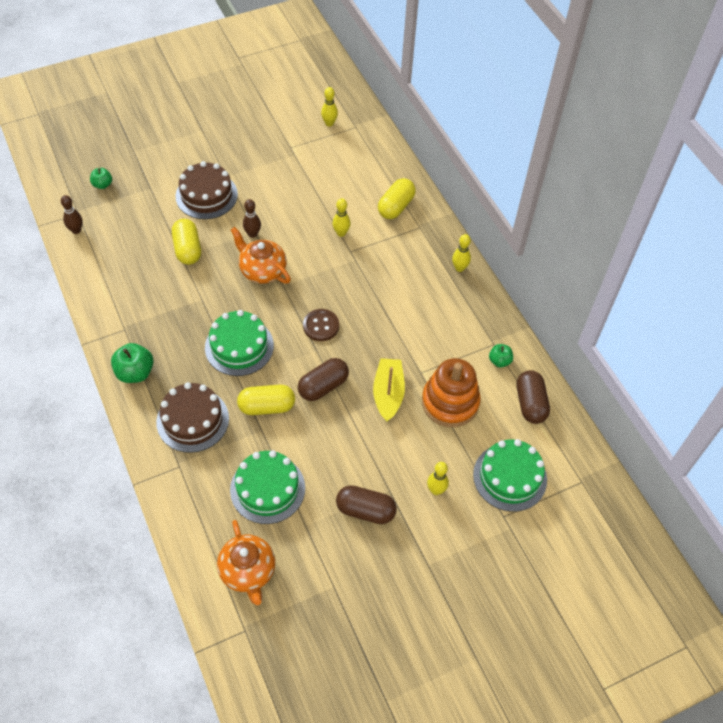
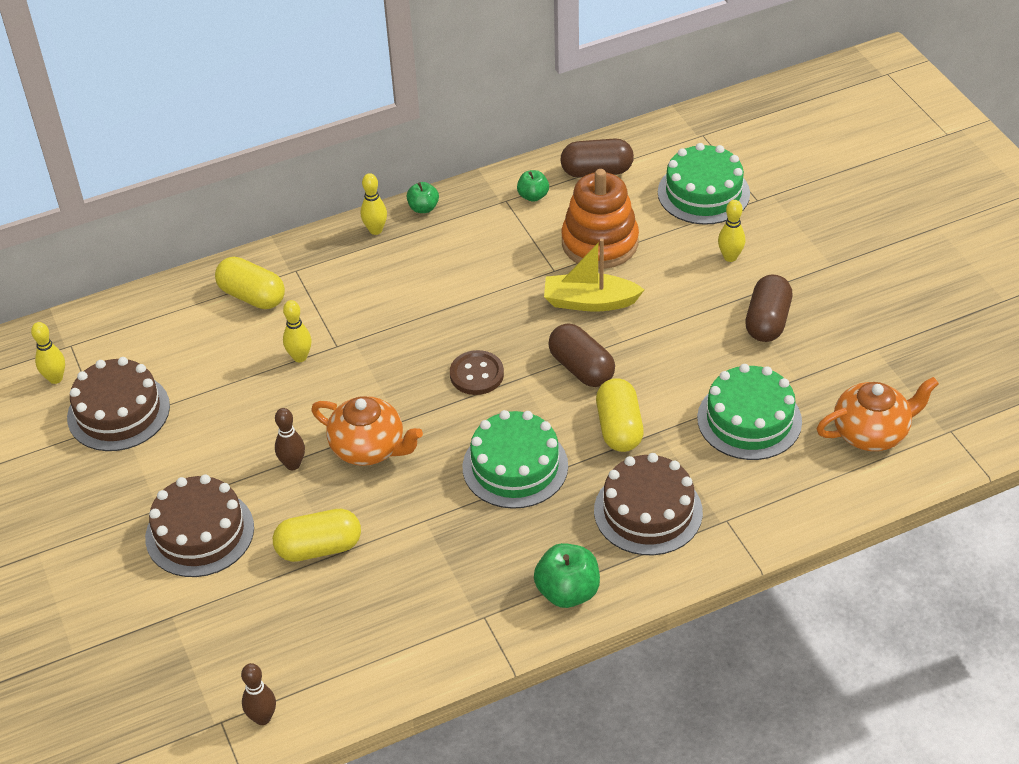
camera: 85 degrees left, 10 degrees down
green apple [90,168,112,189] -> green apple moved to [407,182,439,213]
orange teapot [231,227,291,284] -> orange teapot turned 105 degrees counterclockwise [311,396,423,466]
none -> brown cake [67,357,170,451]

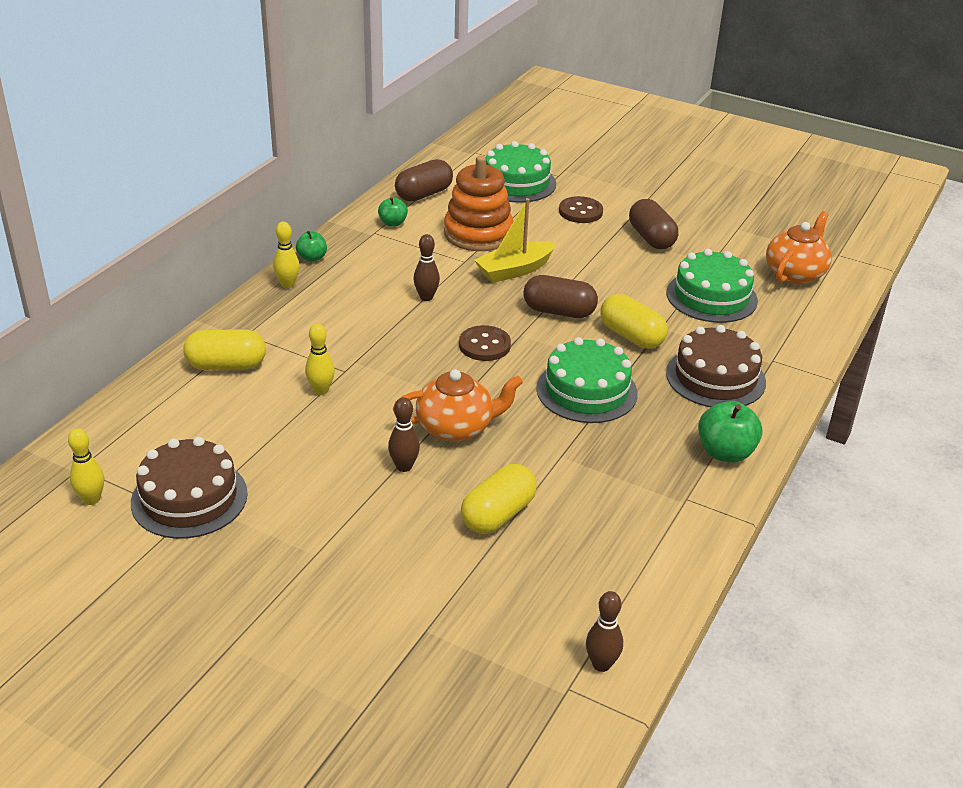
camera: 40 degrees left, 10 degrees down
brown cake [145,474,254,577] -> none
yellow bowling pin [718,200,745,262] -> brown button [559,196,603,223]
none -> brown bowling pin [413,234,440,301]

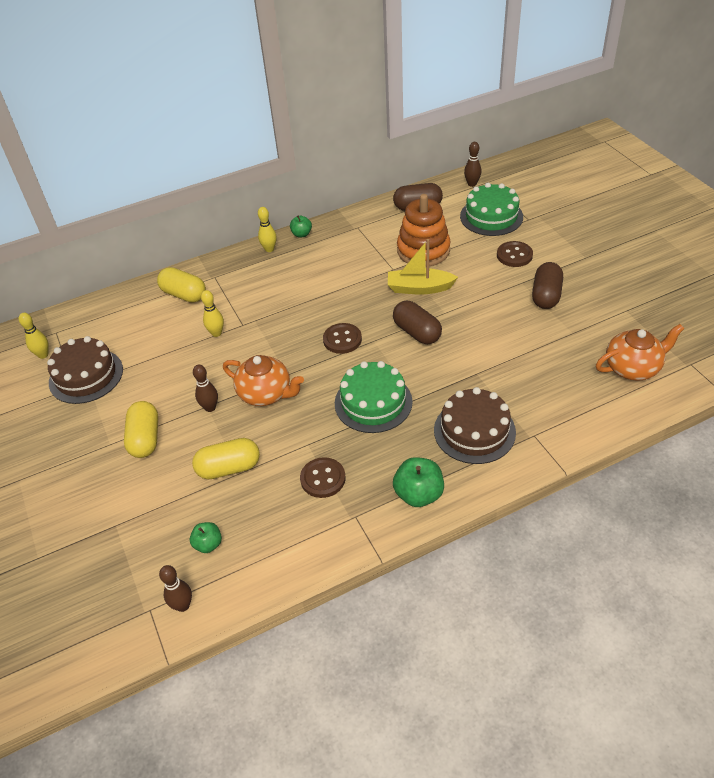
camera: 40 degrees right, 10 degrees up
green apple [378,197,408,226] -> green apple moved to [190,522,222,553]
brown bowling pin [413,234,440,301] -> brown bowling pin moved to [464,142,481,187]
yellow capsule [600,294,668,349] -> yellow capsule moved to [124,401,158,458]
green cake [666,249,758,323] -> none
none -> brown button [300,457,346,498]

